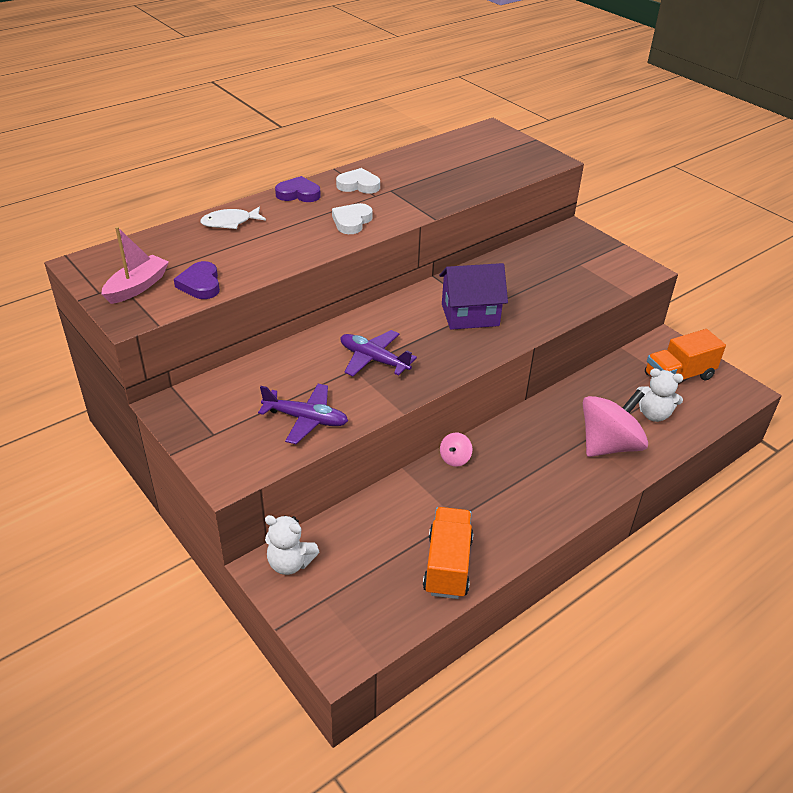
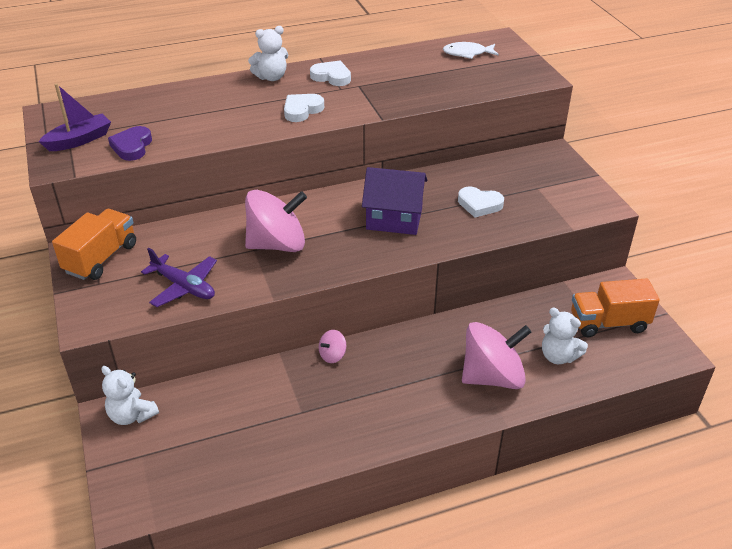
camera: 20 degrees right, 0 degrees up
pink boat [101,227,169,304] -> purple boat [39,83,111,151]
white fish [200,207,266,229] -> white fish moved to [443,42,499,59]
purple heart [275,176,321,202] -> white teddy bear [248,26,288,81]
purple plane [341,330,417,376] -> pink spinning top [245,190,307,252]
orange truck [423,507,473,599] -> orange truck moved to [52,209,136,280]
none -> white heart [458,187,504,217]

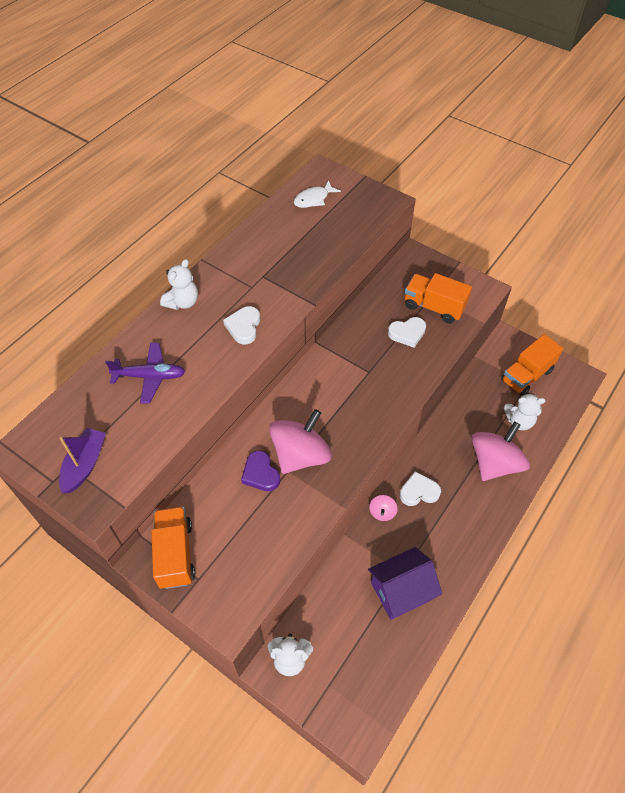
camera: 35 degrees left, 15 degrees up
purple heart [108,126,152,161] -> purple heart moved to [241,450,280,491]
purple plane [141,248,217,307] -> purple plane moved to [105,343,185,403]
white heart [310,61,351,86] -> white heart moved to [400,471,441,506]
purple house [362,167,427,235] -> purple house moved to [368,547,442,620]
none -> orange truck [405,273,472,324]

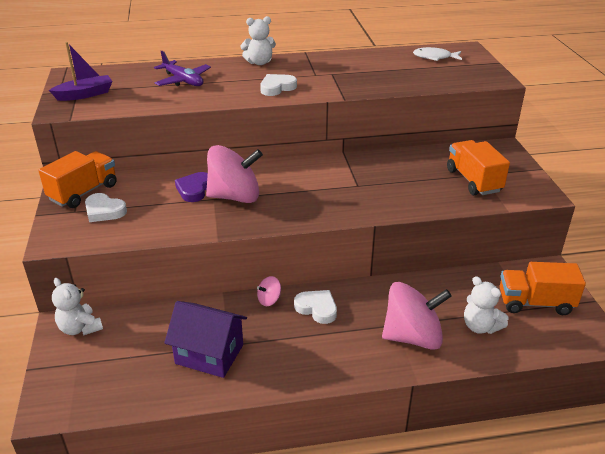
camera: 45 degrees right, 20 degrees down
white heart [388,317,426,348] -> white heart moved to [85,193,127,222]

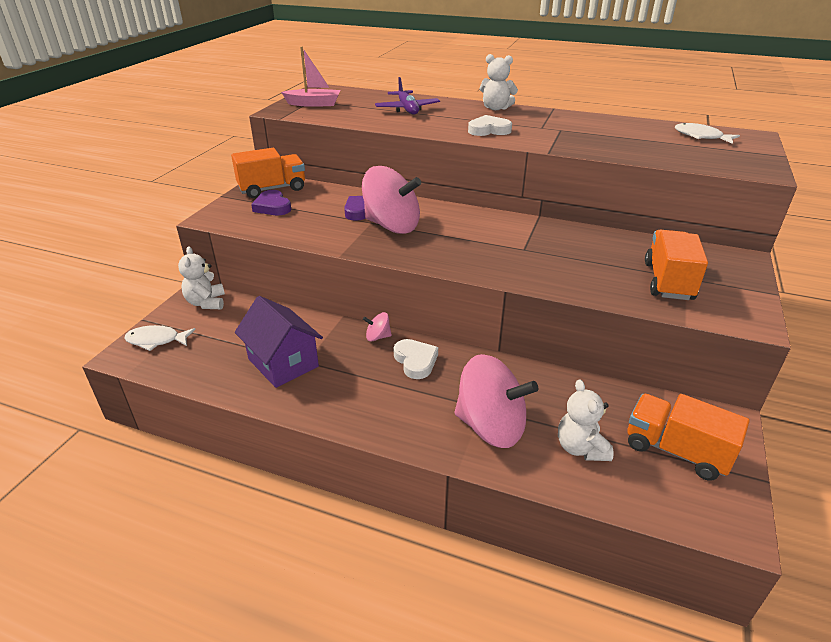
camera: 30 degrees right, 0 degrees up
purple boat [49,42,113,101] -> pink boat [281,46,340,107]
white heart [85,193,127,222] -> purple heart [251,190,291,215]
none -> white fish [124,325,196,351]

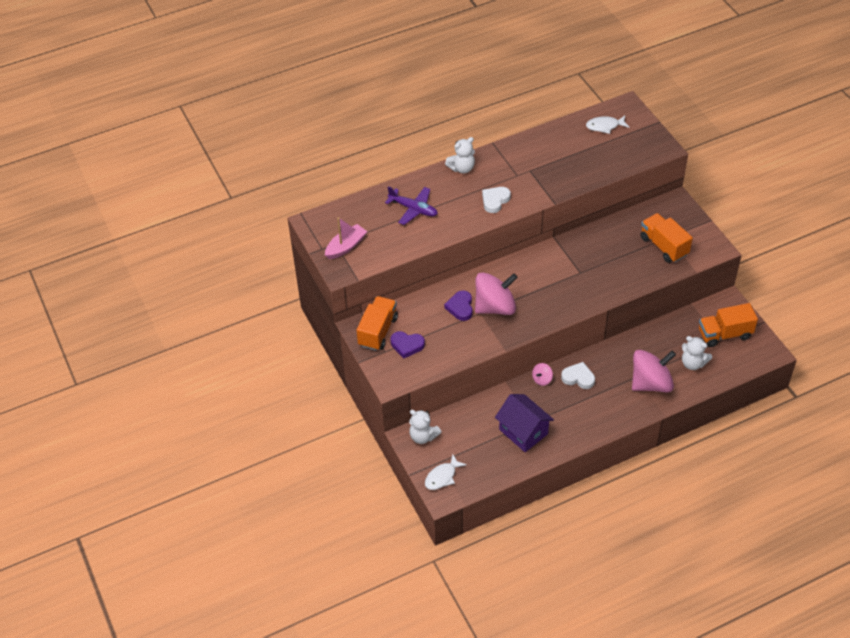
camera: 45 degrees left, 15 degrees up
purple house [235,296,323,388] -> purple house turned 45 degrees clockwise [495,394,554,452]

